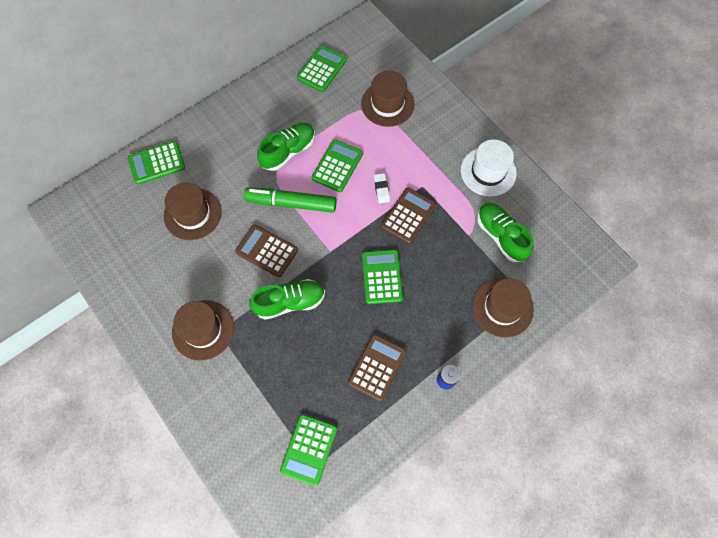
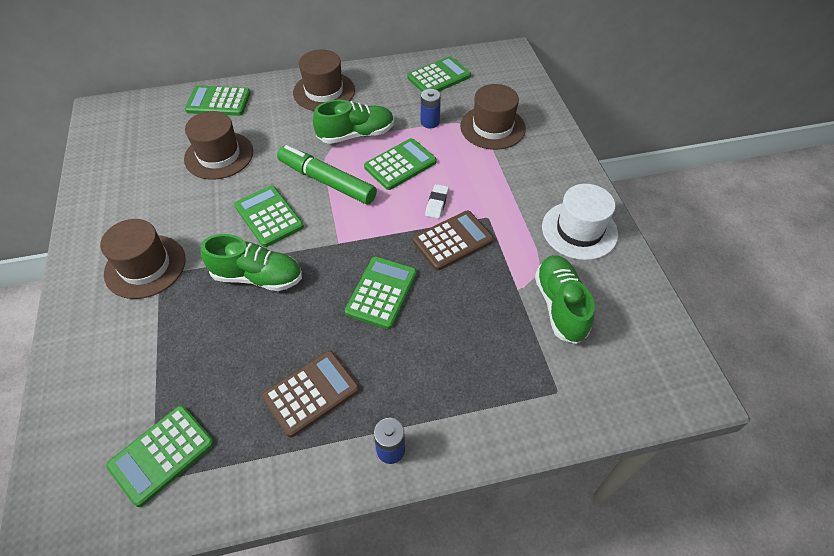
camera: 25 degrees right, 15 degrees down
brown calculator [235,225,298,277] -> green calculator [234,185,304,247]
brown hat [472,278,534,338] -> brown hat moved to [293,49,355,111]
none -> blue battery [421,89,441,128]

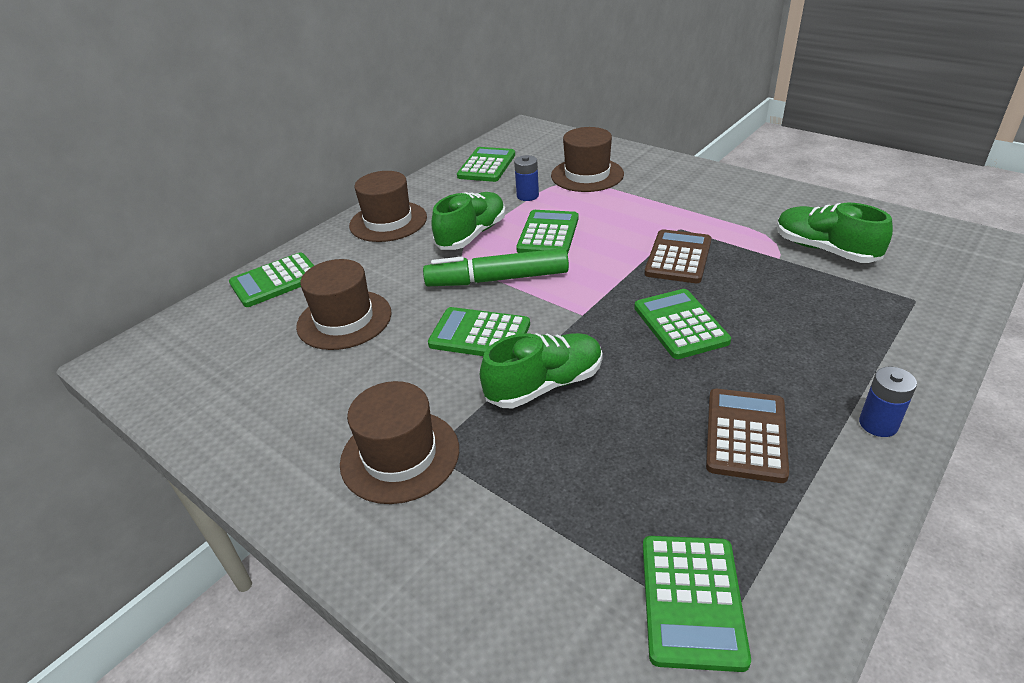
camera: 35 degrees left, 15 degrees down
white eraser [425,184,449,219] -> none
white hat [542,184,618,260] -> none

